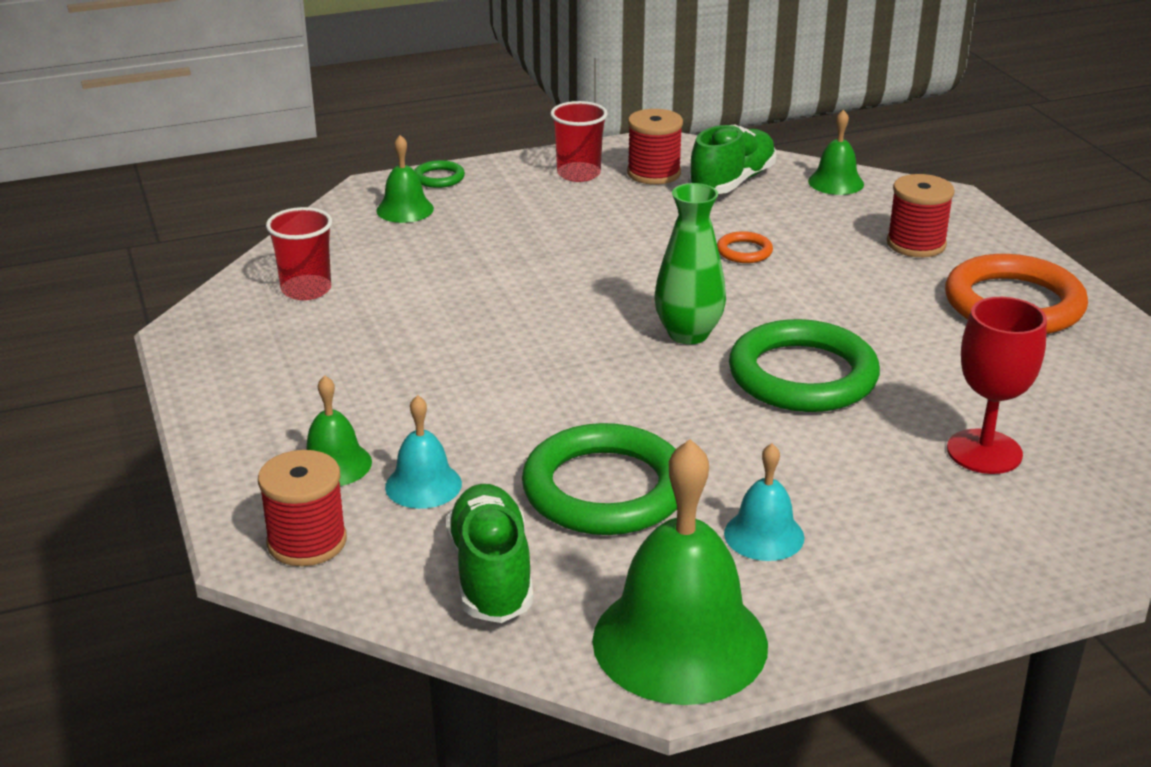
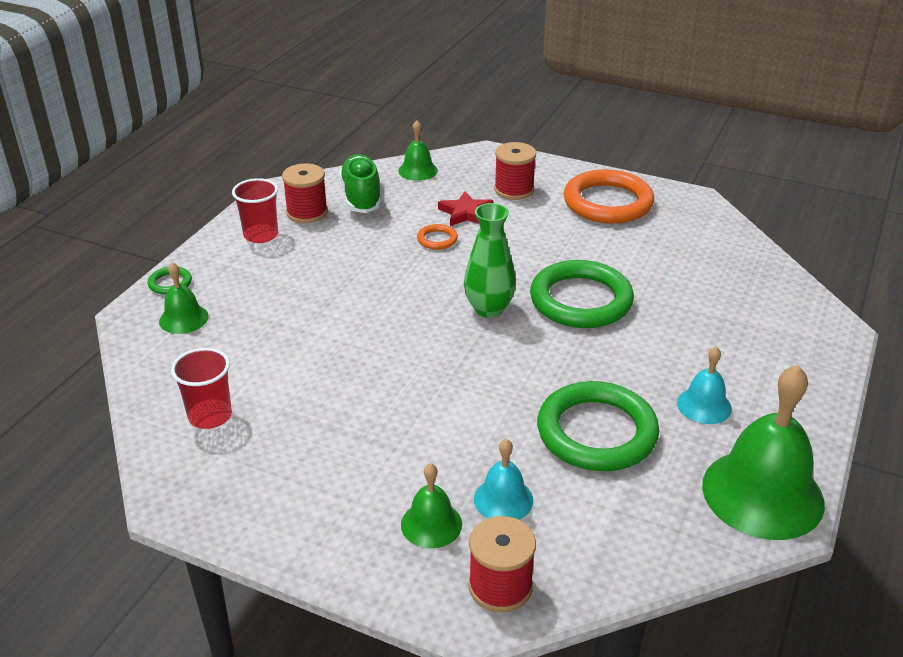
camera: 45 degrees left, 5 degrees up
green shoe [446,484,533,623] -> none
red goblet [947,297,1047,474] -> none
none -> red star [438,191,494,226]

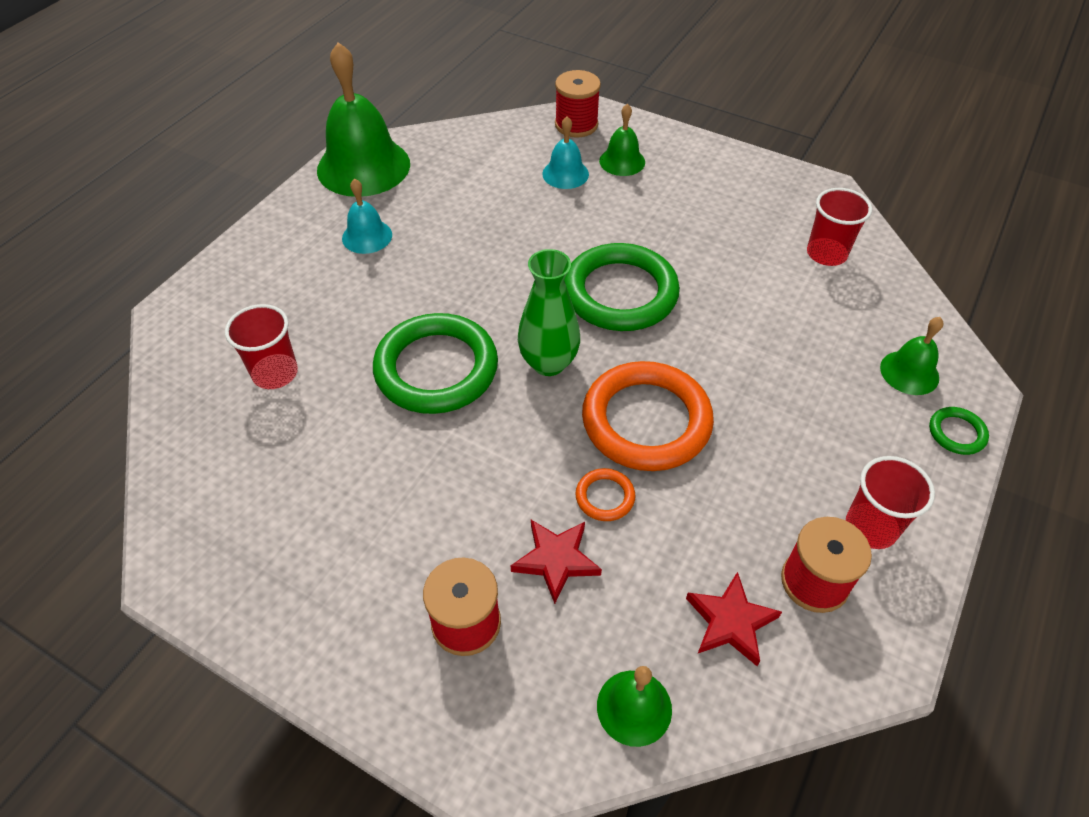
camera: 175 degrees left, 15 degrees up
green shoe [339,154,382,213] -> red star [686,572,782,666]
green ring [537,381,659,471] -> green ring moved to [564,243,680,331]
orange ring [564,169,654,224] -> orange ring moved to [582,361,714,471]
none -> red cup [225,304,298,389]

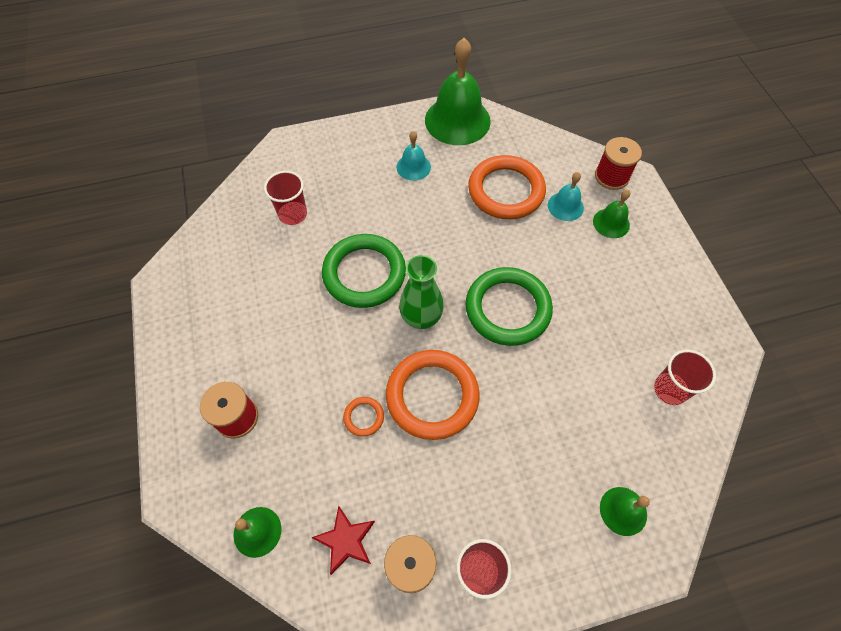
camera: 45 degrees right, 10 degrees up
red star [511,520,602,604] -> none
green ring [929,407,989,455] -> none
none -> orange ring [468,155,546,219]

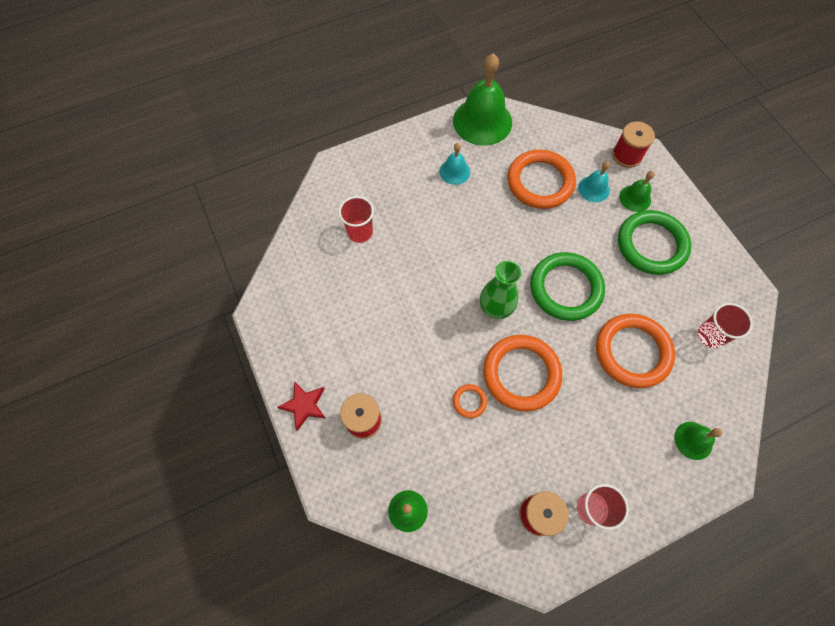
camera: 10 degrees left, 5 degrees up
red star [311,506,375,575] -> red star moved to [278,381,325,431]
green ring [322,234,406,308] -> green ring moved to [618,210,691,275]
none -> orange ring [596,314,675,388]

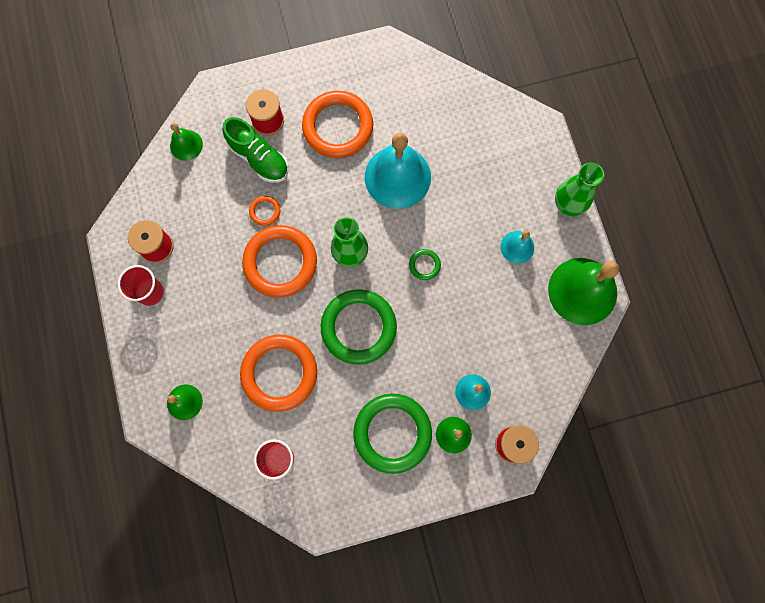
camera: 100 degrees right, 10 degrees up
red star [278,381,325,431] -> none
red cup [338,196,374,243] -> none
orange ring [507,149,576,209] -> orange ring moved to [302,91,373,158]
none -> green shoe [222,117,288,183]
none -> turquoise bell [365,133,431,209]
none -> green ring [409,249,441,280]
none -> green vase [555,162,604,216]

